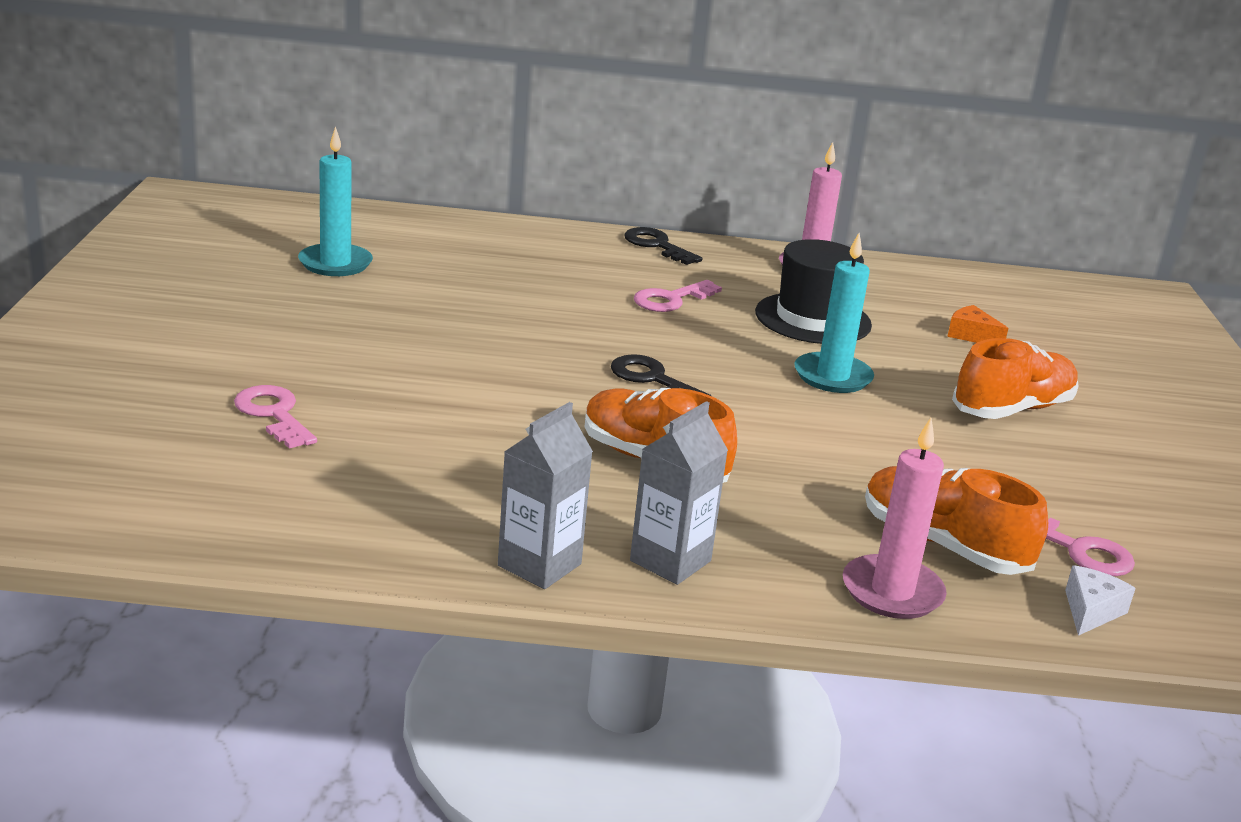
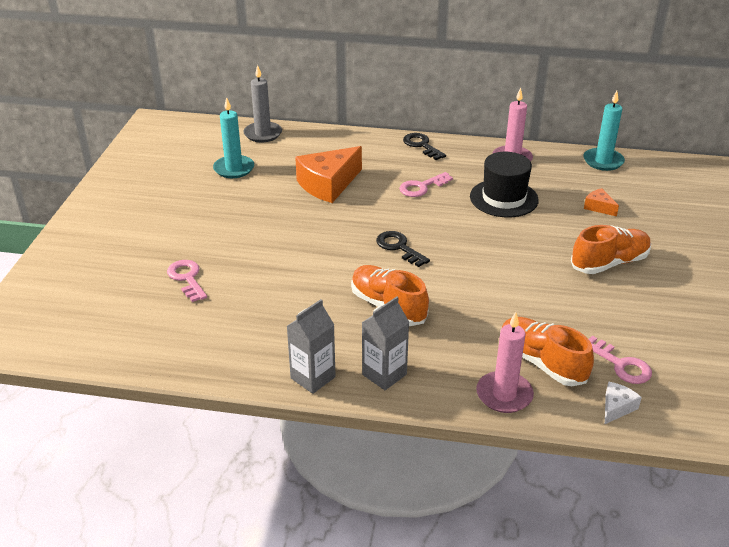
camera: 10 degrees right, 10 degrees up
turquoise candle [794,233,874,393] -> turquoise candle moved to [583,91,625,171]
none -> grey candle [243,65,282,142]
none -> orange cheese [295,146,362,203]

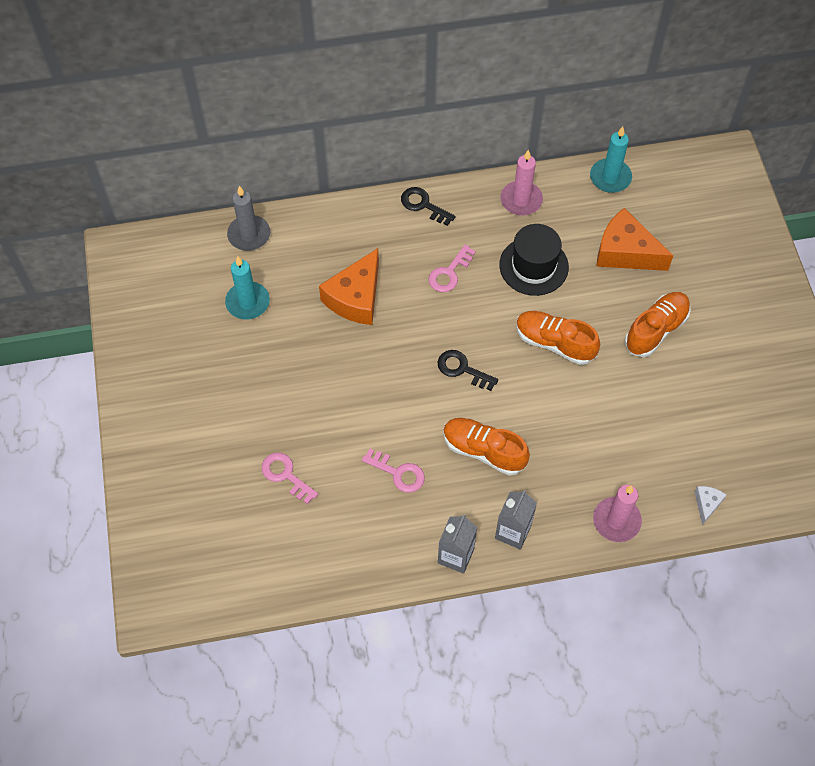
camera: 20 degrees left, 25 degrees up
orange shoe [501,317,594,386] -> orange shoe moved to [516,311,600,365]
orange cheese [584,188,619,216] -> orange cheese [596,208,673,271], size x2.17
pink key [589,336,652,384] -> pink key moved to [362,449,425,493]

